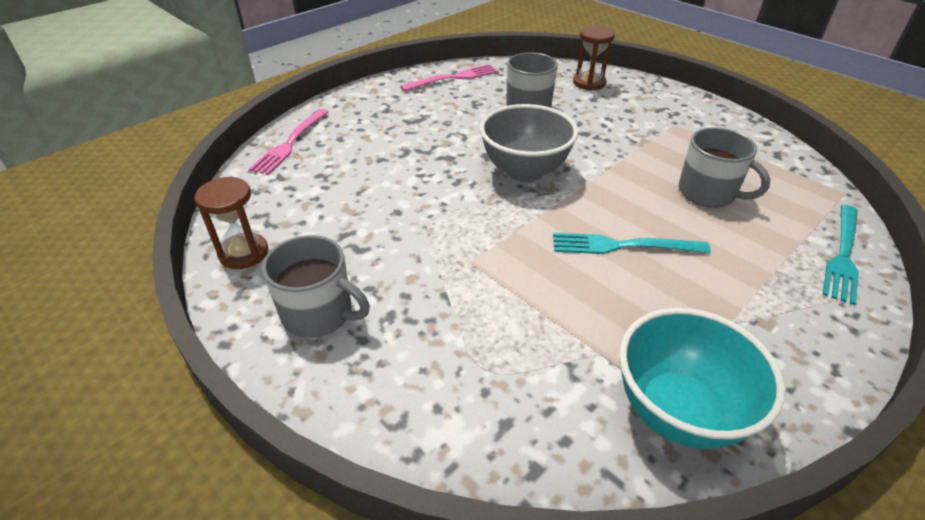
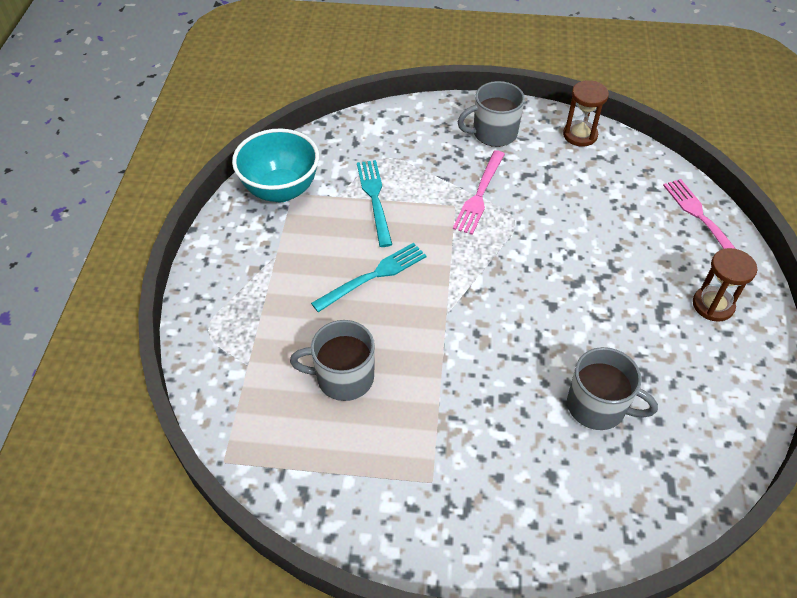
camera: 140 degrees right, 10 degrees up
pink fork [400,64,498,91] -> pink fork moved to [453,150,505,235]
grey bowl [480,104,578,182] -> none
brown hourglass [573,26,615,90] -> brown hourglass moved to [693,248,757,322]
turquoise fork [823,205,859,305] -> turquoise fork moved to [357,160,392,247]

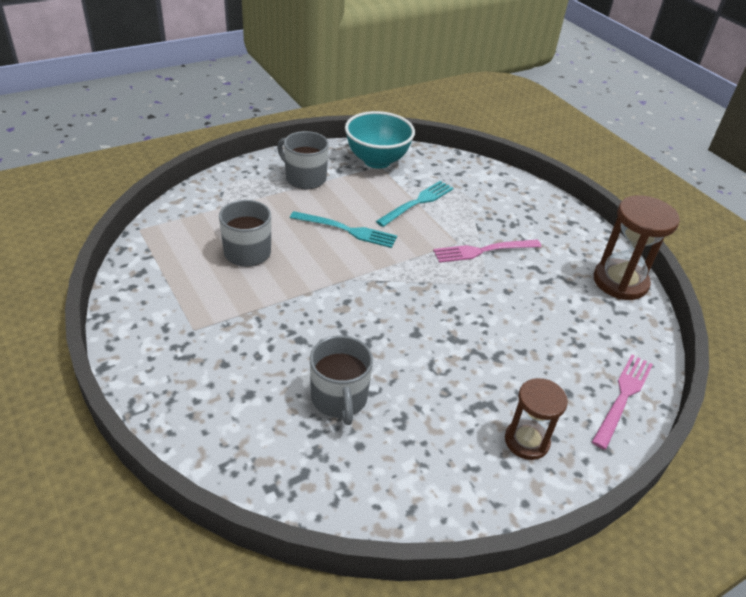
camera: 50 degrees right, 10 degrees down
grey mug [458,81,525,147] -> grey mug moved to [277,131,329,189]
brown hourglass [563,80,609,146] -> brown hourglass [593,195,680,300], size x1.54

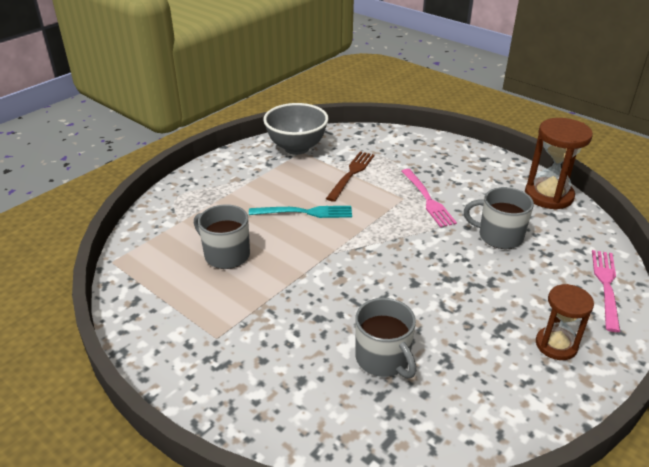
camera: 15 degrees left, 5 degrees down
grey mug [277,131,329,189] -> grey mug moved to [464,187,534,249]
turquoise bowl [345,111,415,169] -> grey bowl [263,103,329,155]
turquoise fork [376,181,454,227] -> brown fork [326,151,375,202]
pink fork [433,240,541,263] -> pink fork turned 75 degrees counterclockwise [401,169,457,227]

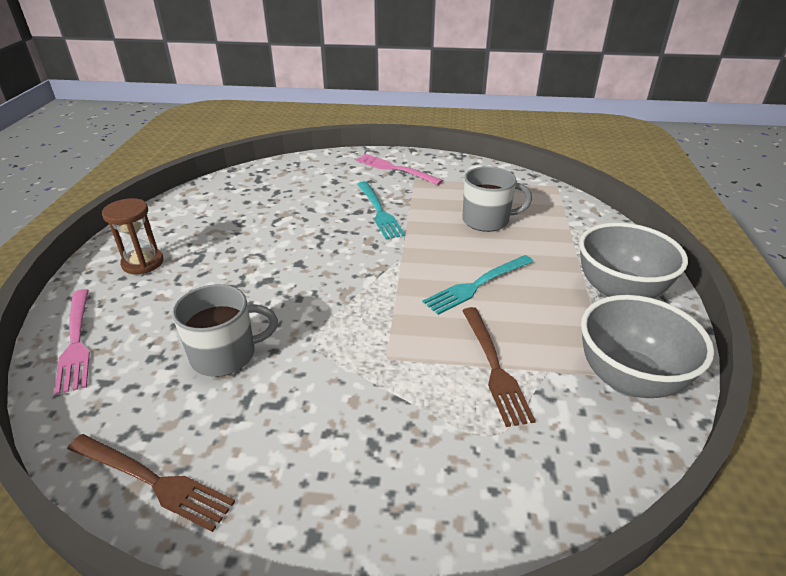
camera: 145 degrees right, 0 degrees up
grey mug [355,298,416,378] -> none
pink fork [401,169,457,227] -> pink fork moved to [356,154,443,185]
brown hourglass [525,118,593,210] -> brown fork [67,434,235,532]
none -> turquoise fork [357,181,405,239]
none -> grey bowl [579,223,688,298]

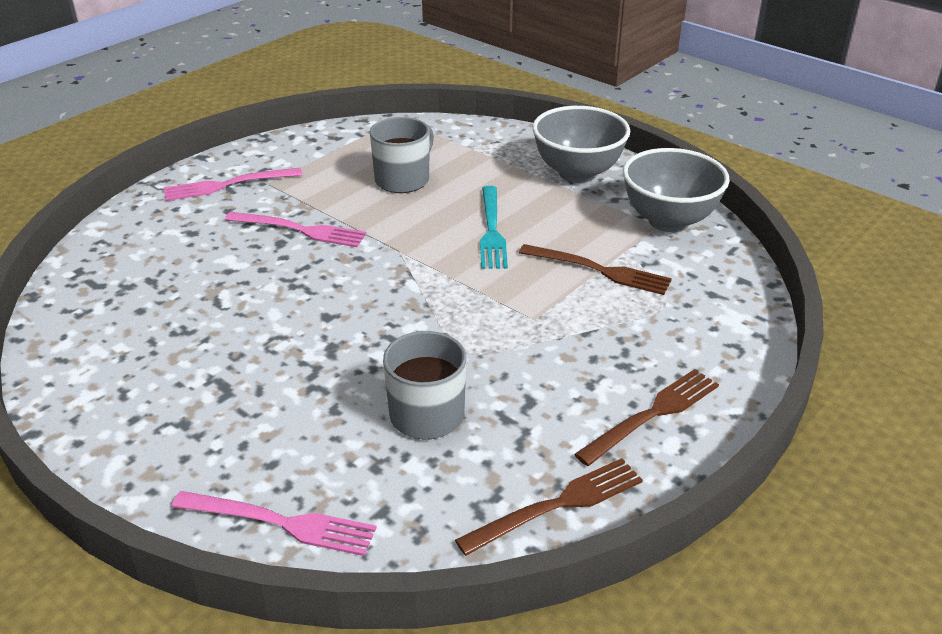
camera: 55 degrees left, 0 degrees up
brown hourglass [102,198,164,275] -> none
turquoise fork [357,181,405,239] -> pink fork [225,212,367,247]
none -> brown fork [574,369,719,466]

